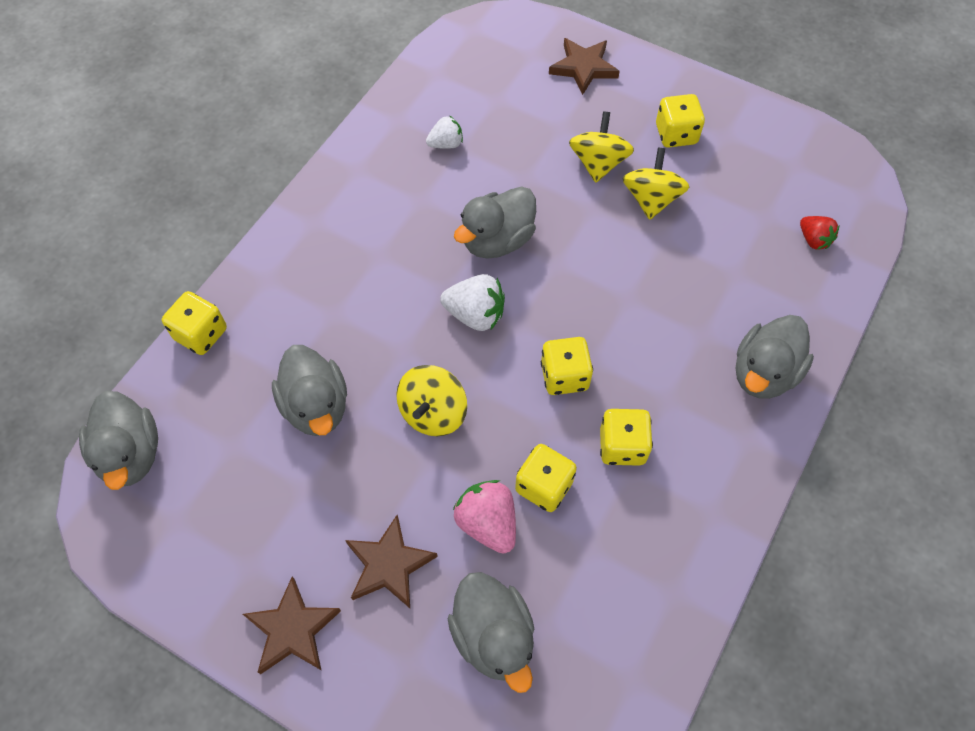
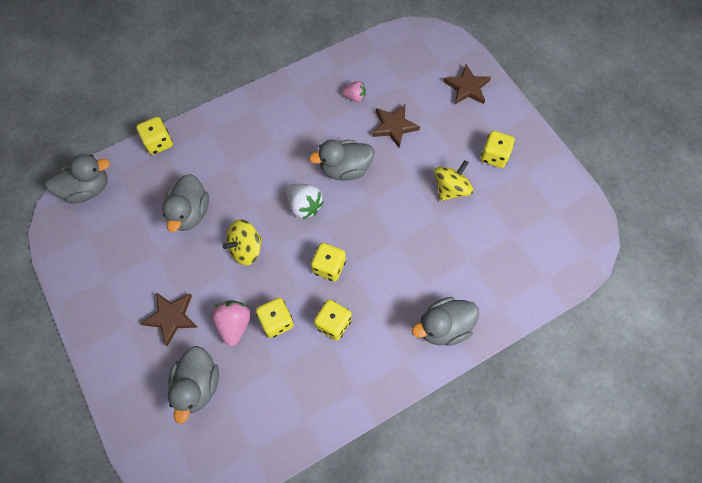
camera: 30 degrees right, 5 degrees up
grey duck [79,391,158,490] -> grey duck turned 120 degrees counterclockwise [45,154,110,204]
brown star [243,577,341,674] -> brown star moved to [372,105,420,148]
white strawberry [426,116,463,149] -> pink strawberry [342,81,366,102]
yellow spinning top [569,111,634,183] -> none
red strawberry [800,216,840,250] -> none

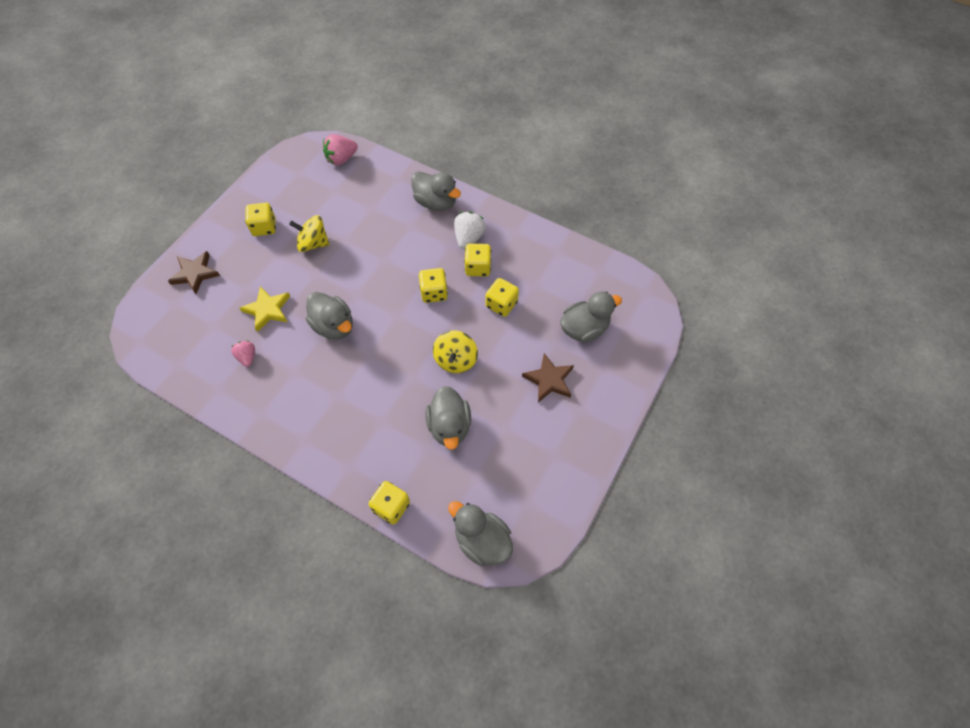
camera: 120 degrees left, 5 degrees down
grey duck [162,174,209,232] -> grey duck turned 105 degrees clockwise [426,386,471,450]
pink strawberry [212,300,251,347] -> pink strawberry moved to [323,134,358,166]
yellow spinning top [223,219,262,266] -> yellow spinning top turned 75 degrees clockwise [433,330,478,373]
white strawberry [286,184,324,219] -> white strawberry moved to [454,212,486,249]
brown star [372,105,420,148] -> yellow star [240,286,290,332]

